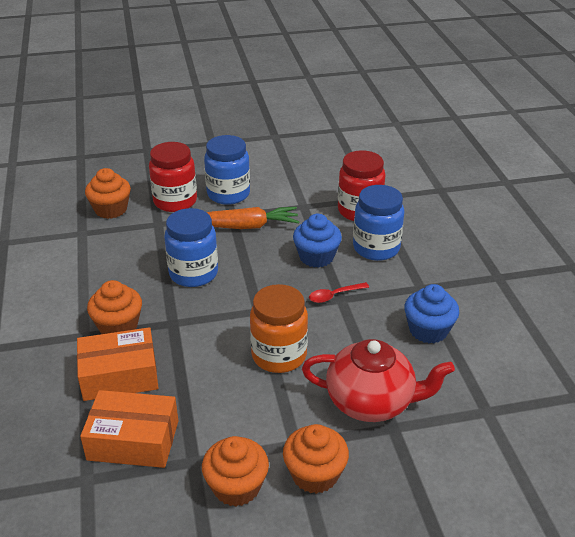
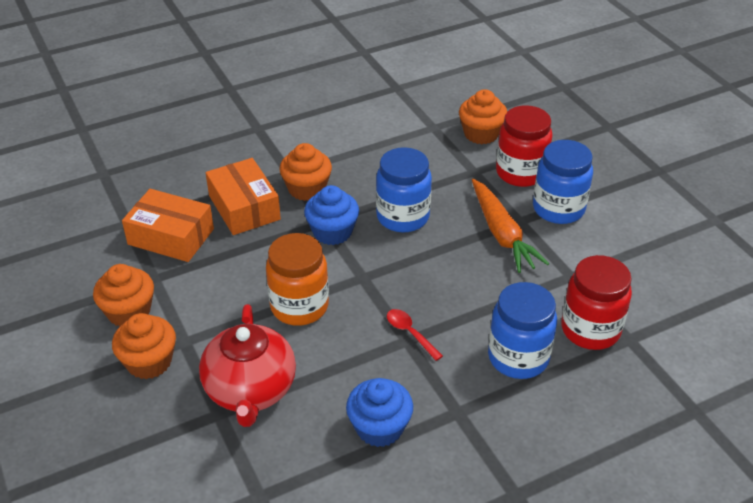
camera: 75 degrees right, 5 degrees up
orange box [80,390,178,468] -> orange box turned 60 degrees counterclockwise [122,189,214,262]
blue cupcake [293,214,342,268] -> blue cupcake moved to [304,185,359,245]

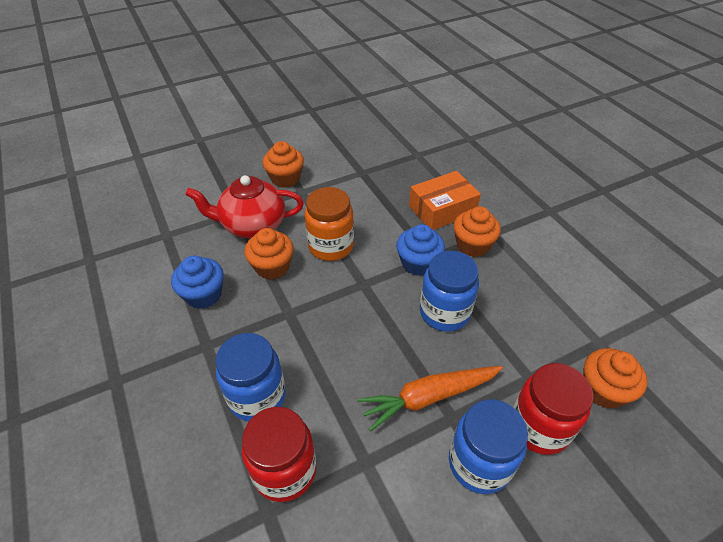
camera: 90 degrees right, 5 degrees up
orange cupcake [93,264,154,326] -> orange cupcake moved to [245,228,294,280]
orange box [122,189,214,262] -> none
red spoon [387,309,443,361] -> none

